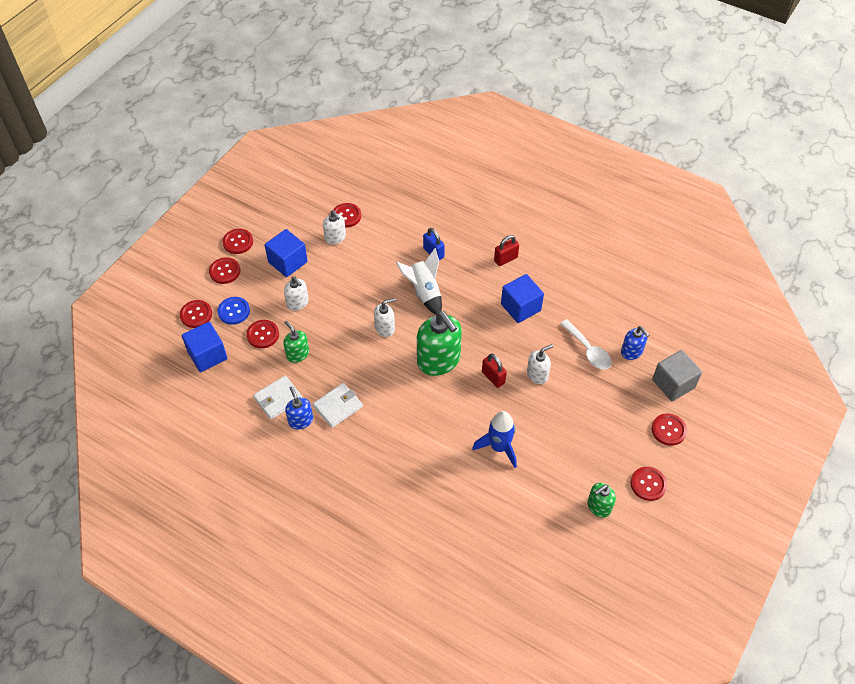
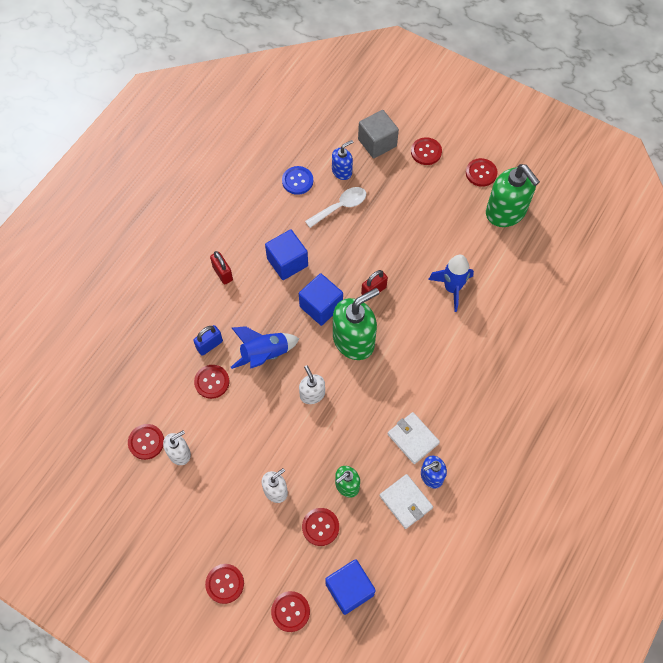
camera: 90 degrees left, 10 degrees up
blue button [218,297,250,325] -> blue button moved to [282,166,313,195]
red button [222,229,253,254] -> red button moved to [194,365,229,399]
blue cube [265,229,308,277] -> blue cube moved to [299,273,343,326]
white rocket [396,248,442,315] -> blue rocket [231,326,299,369]
white soap dispenser [527,344,553,384] -> none
green soap dispenser [588,483,616,518] -> green soap dispenser [486,164,540,227], size x1.88

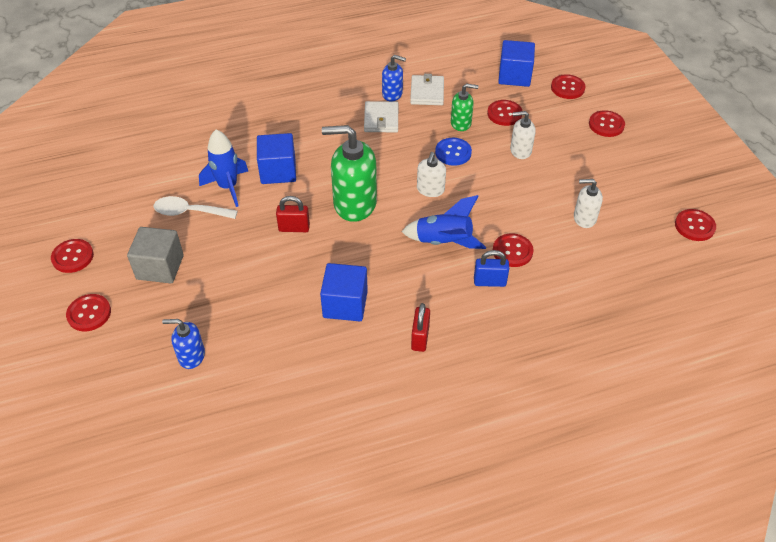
camera: 140 degrees left, 15 degrees down
red button [128,424,164,460] -> red button moved to [675,209,716,241]
blue button [282,166,313,195] -> blue button moved to [435,138,472,166]
blue cube [299,273,343,326] -> blue cube moved to [257,133,296,184]
white spoon [305,187,366,228] -> white spoon moved to [154,196,238,219]
grey cube [358,110,399,158] -> grey cube moved to [127,227,184,283]
green soap dispenser [486,164,540,227] -> none

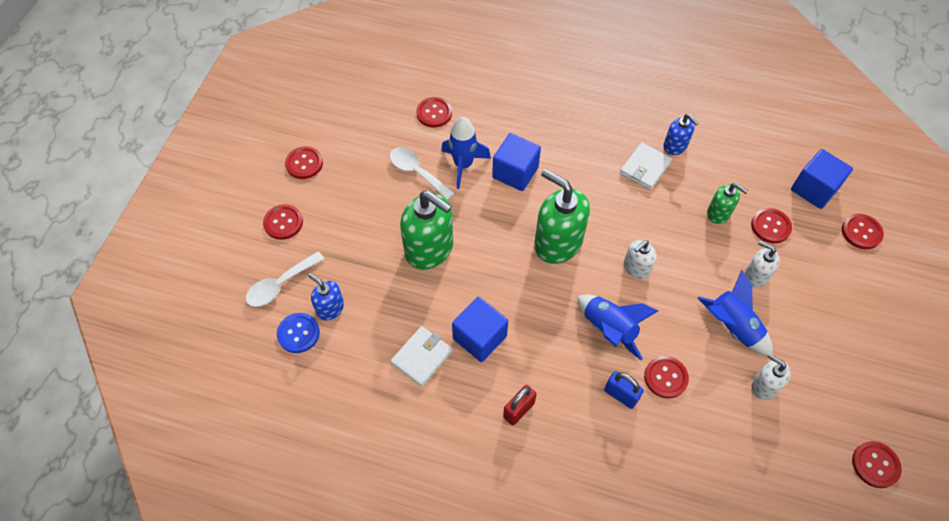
camera: 35 degrees right, 10 degrees up
grey cube [127,227,184,283] -> none
red padlock [276,196,310,232] -> none
white wallet [410,74,444,105] -> white wallet moved to [390,326,452,387]
blue button [435,138,472,166] -> blue button moved to [277,313,320,353]
red button [589,110,625,137] -> red button moved to [416,97,452,128]
none -> white spoon [246,251,324,307]
none -> green soap dispenser [400,191,453,270]
none -> blue rocket [697,270,773,356]

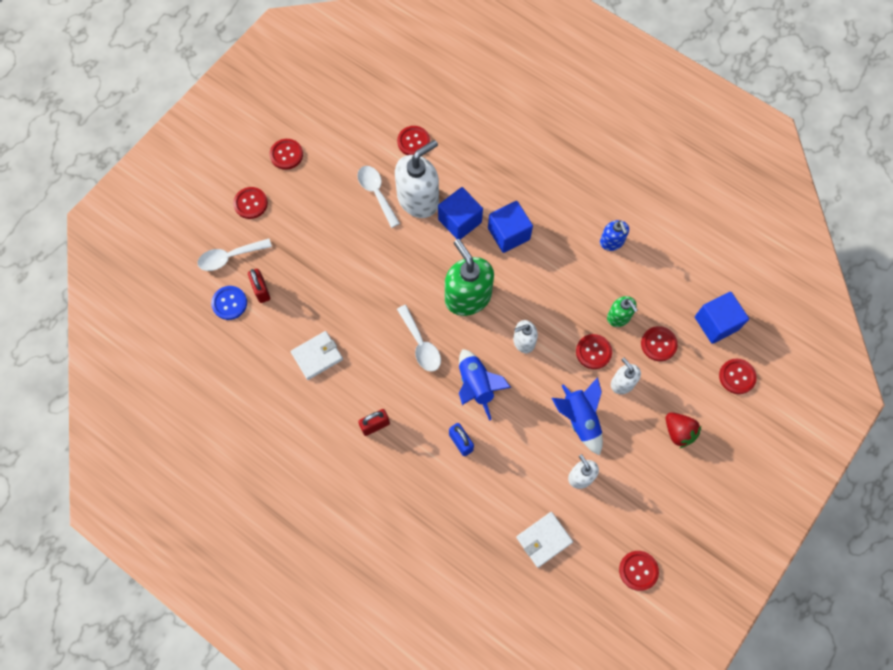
camera: 20 degrees right, 10 degrees up
blue soap dispenser [308,273,344,321] -> red padlock [248,269,270,303]
green soap dispenser [400,191,453,270] -> none
blue rocket [441,117,491,189] -> white soap dispenser [395,140,439,218]
blue cube [452,297,508,362] -> blue cube moved to [488,201,533,253]
white wallet [620,142,672,190] -> white wallet moved to [516,512,573,568]
red button [644,356,689,399] -> red button moved to [576,334,612,369]
none -> white spoon [397,305,441,372]
none -> red strawberry [666,412,701,448]

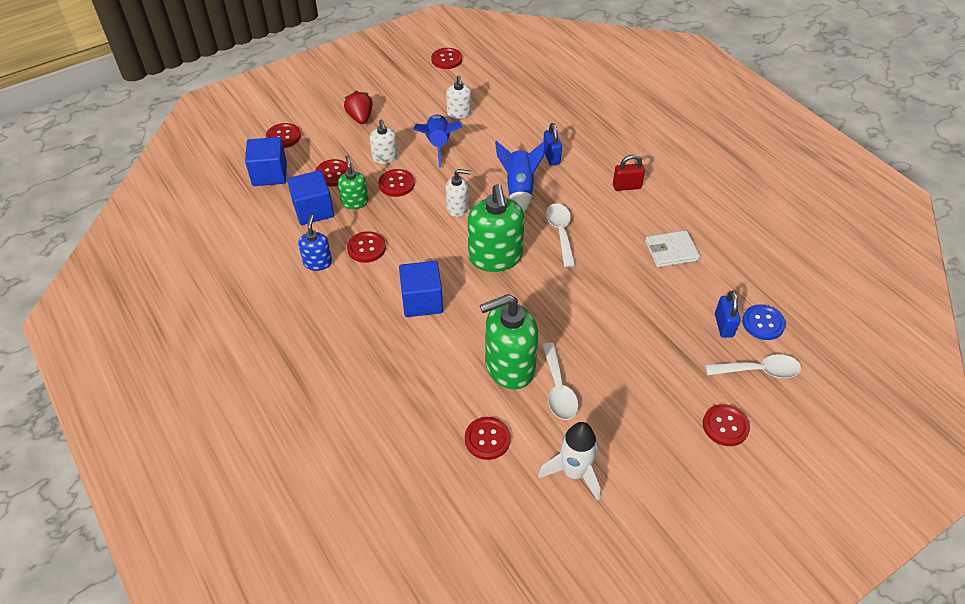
camera: 160 degrees left, 20 degrees down
red padlock [248,269,270,303] -> blue padlock [715,291,740,338]
red button [269,139,303,170] -> red button moved to [347,231,386,263]
white soap dispenser [395,140,439,218] -> green soap dispenser [480,294,539,390]
blue cube [438,187,483,240] -> blue cube moved to [287,170,334,225]
white wallet [516,512,573,568] -> none
none -> white rocket [538,422,600,501]

